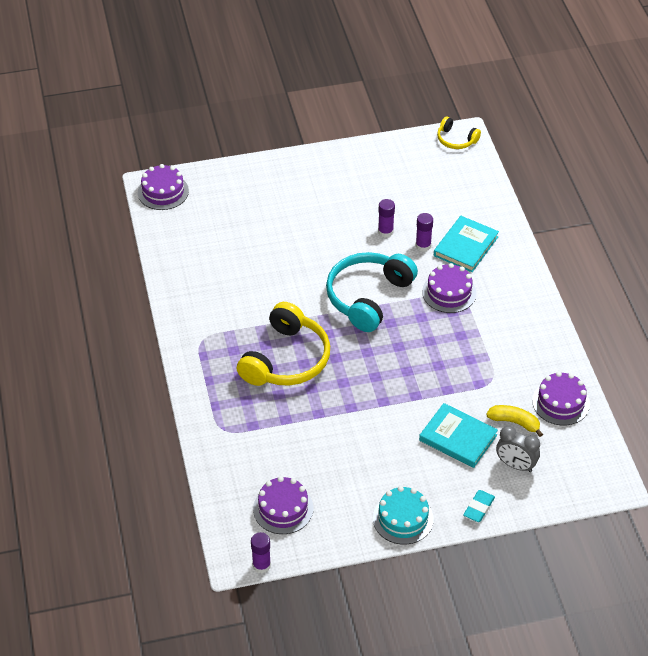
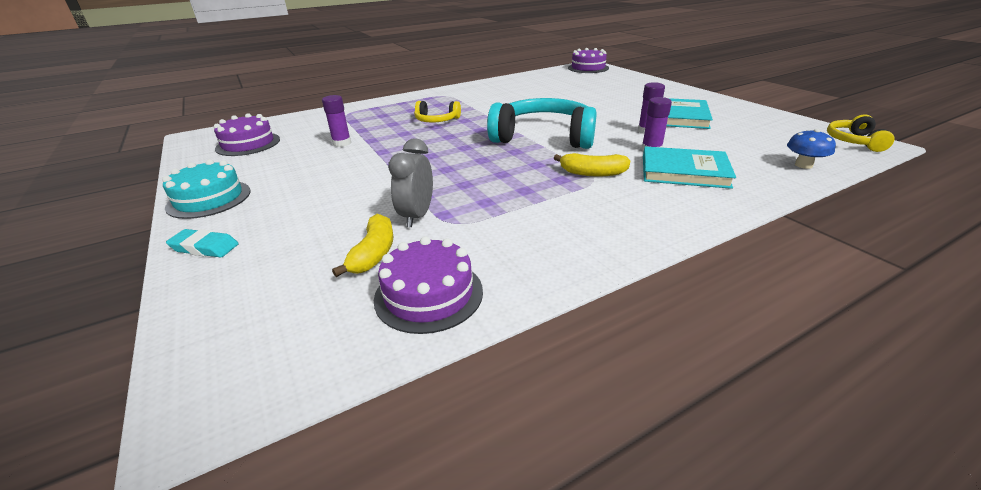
camera: 75 degrees right, 15 degrees down
yellow headphones [237,302,330,386] -> yellow headphones [414,101,461,122], size x0.50
purple glue stick [251,532,271,573] -> purple glue stick moved to [322,95,351,147]
turquoise book [419,403,498,468] -> turquoise book moved to [666,98,713,129]
purple cake [422,263,476,313] -> yellow banana [554,153,630,176]
grey clock [496,426,540,472] -> grey clock moved to [388,139,433,227]
none -> blue mushroom [787,129,836,169]

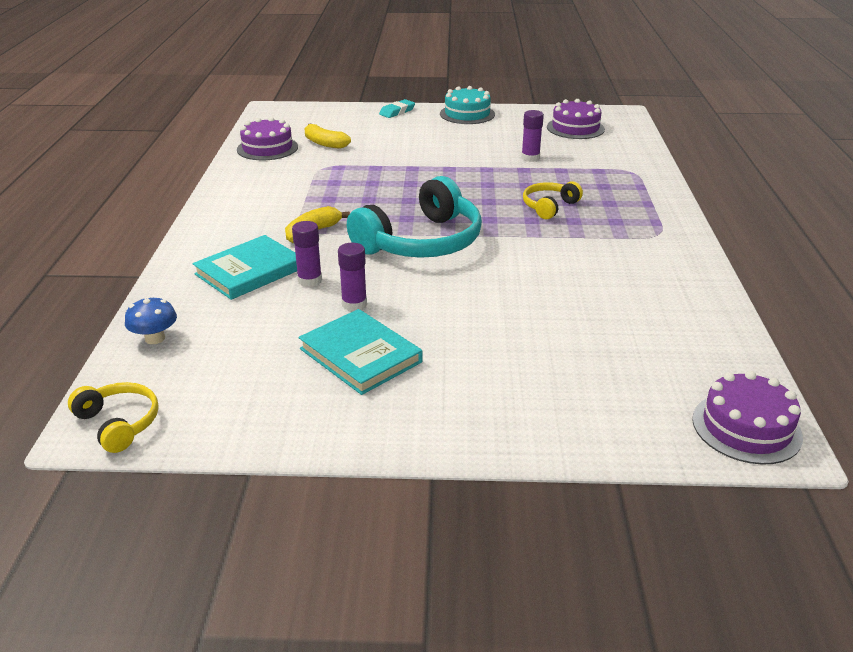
camera: 120 degrees right, 0 degrees up
grey clock [388,139,433,227] -> none

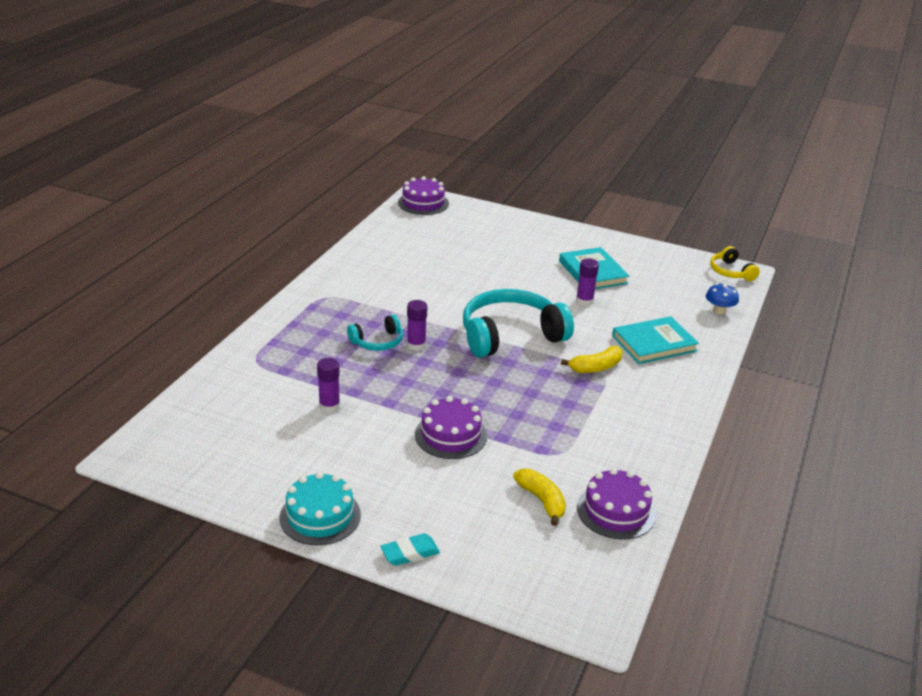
camera: 160 degrees left, 0 degrees up
purple glue stick [292,221,322,287] -> purple glue stick moved to [407,300,427,351]
yellow headphones [523,181,583,219] -> turquoise headphones [347,314,403,351]
purple cake [547,99,605,139] -> purple cake moved to [415,396,487,459]

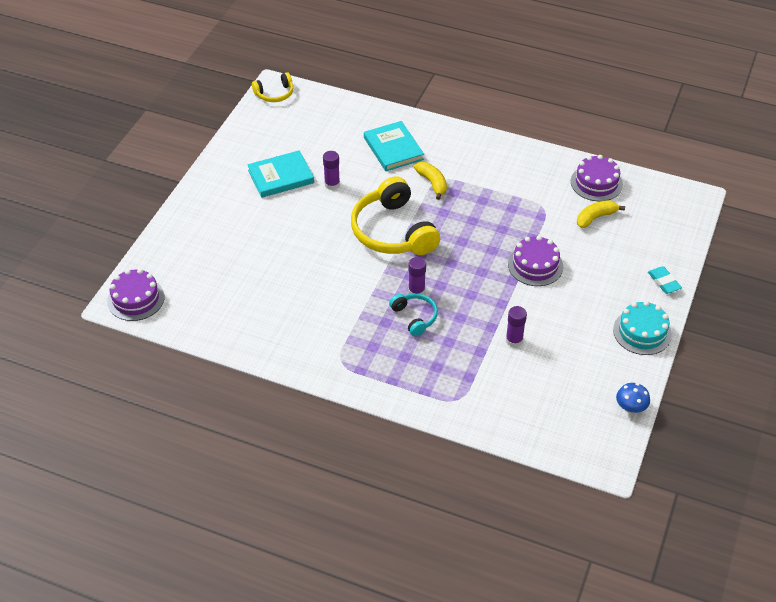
camera: 90 degrees left, 15 degrees up
turquoise headphones [463,289,574,358] -> yellow headphones [351,177,440,255]
blue mushroom [706,283,739,314] -> blue mushroom moved to [616,383,650,413]

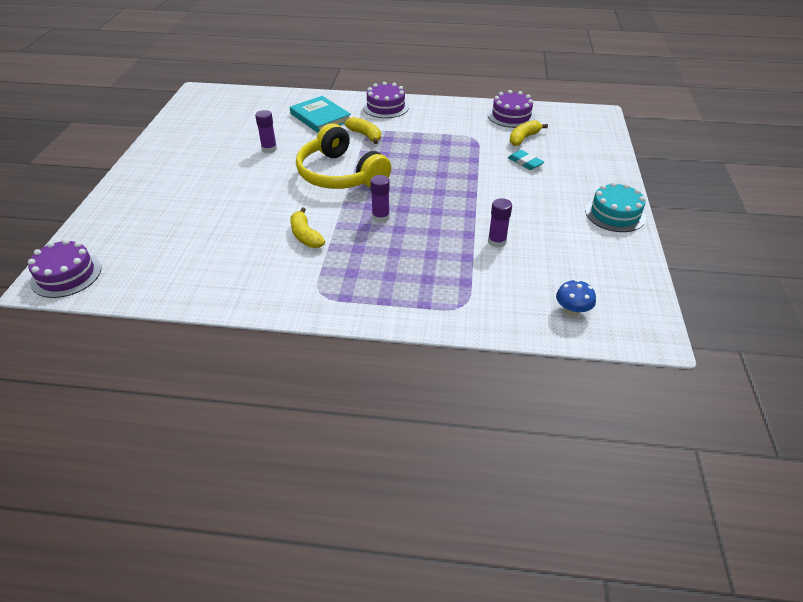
camera: 15 degrees left, 5 degrees down
turquoise book [247,150,314,198] -> none
yellow headphones [252,72,293,102] -> none
turquoise headphones [389,293,438,336] -> none
purple cake [508,235,563,286] -> purple cake moved to [363,82,409,118]
blue mushroom [616,383,650,413] -> blue mushroom moved to [556,280,596,316]
turquoise eraser [648,266,682,294] -> turquoise eraser moved to [508,150,544,170]
none -> yellow banana [290,207,325,248]

